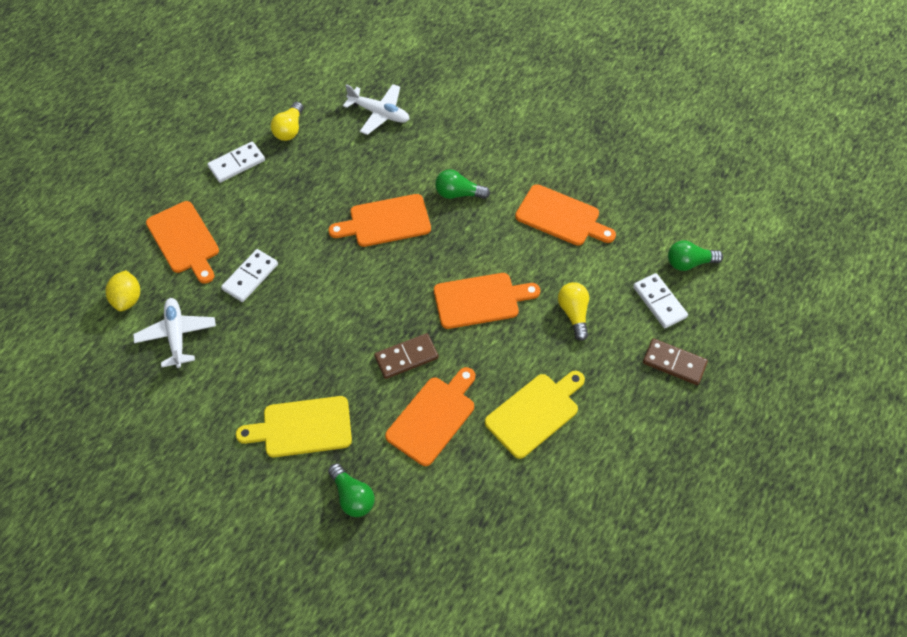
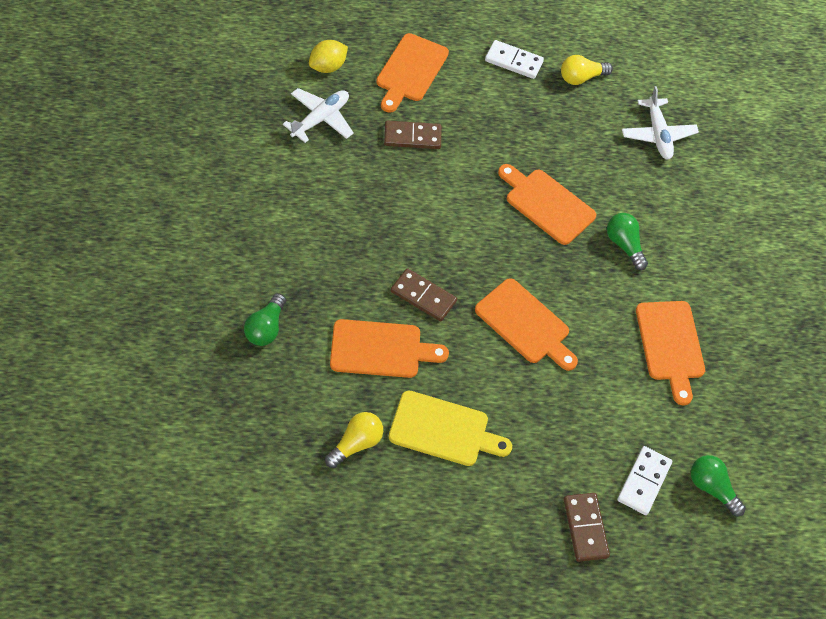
camera: 50 degrees right, 0 degrees up
white domino [221,249,278,302] -> brown domino [384,120,441,149]
yellow cutting board [236,396,352,457] -> none
yellow light bulb [558,282,589,341] -> yellow light bulb moved to [325,412,383,468]

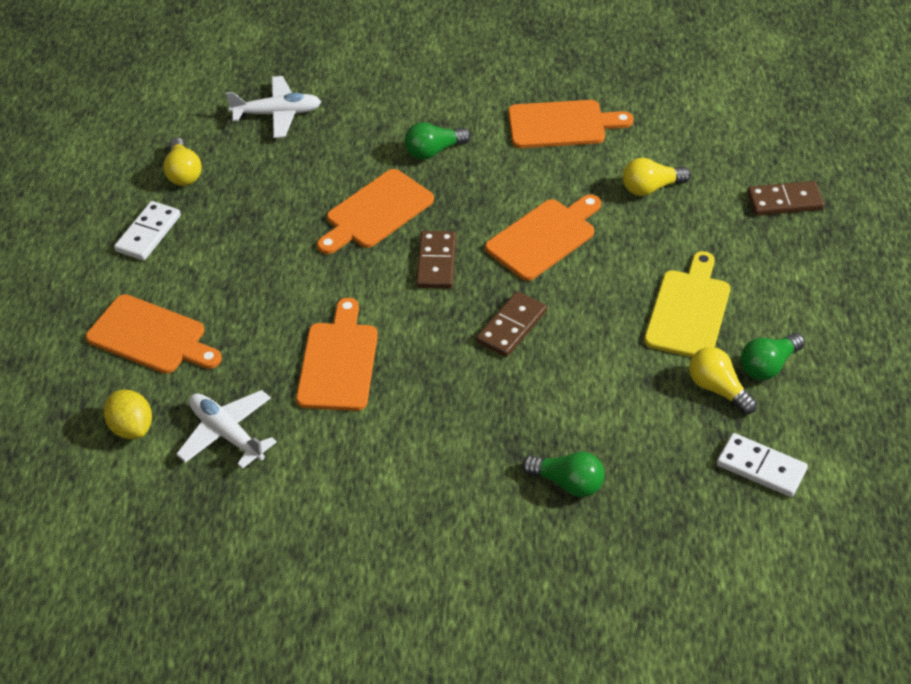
camera: 80 degrees left, 10 degrees down
orange cutting board [330,319,449,378] -> orange cutting board moved to [296,298,378,411]
brown domino [384,120,441,149] -> brown domino moved to [416,231,456,289]
white domino [617,446,672,515] -> white domino moved to [717,433,808,497]
green light bulb [691,455,746,516] -> green light bulb moved to [740,333,805,380]
none -> yellow light bulb [623,158,691,196]

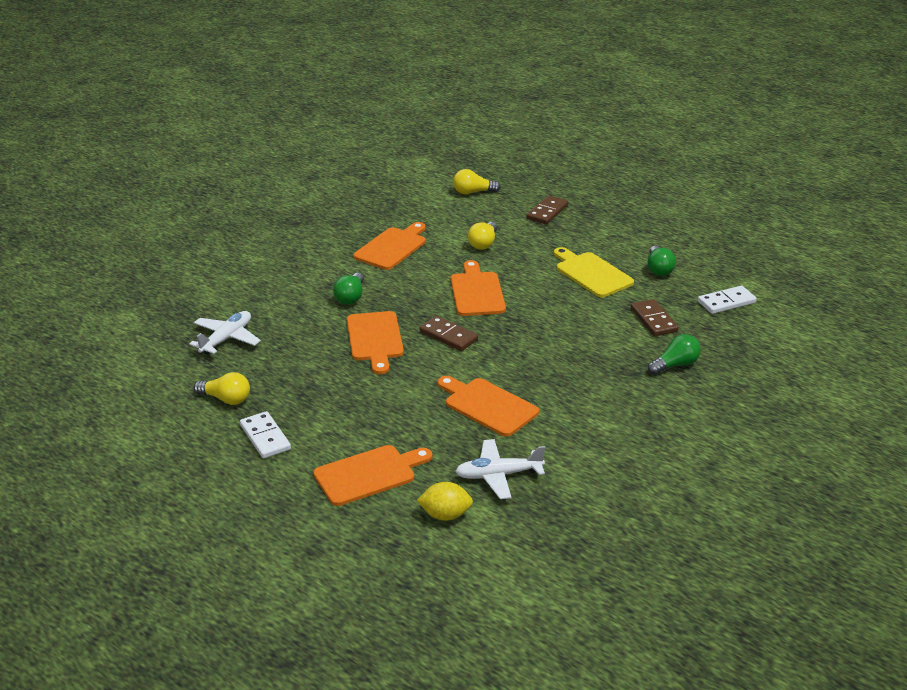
camera: 55 degrees left, 15 degrees down
brown domino [476,291,547,357] -> brown domino moved to [631,299,679,336]
yellow light bulb [689,347,757,414] -> yellow light bulb moved to [453,169,501,194]

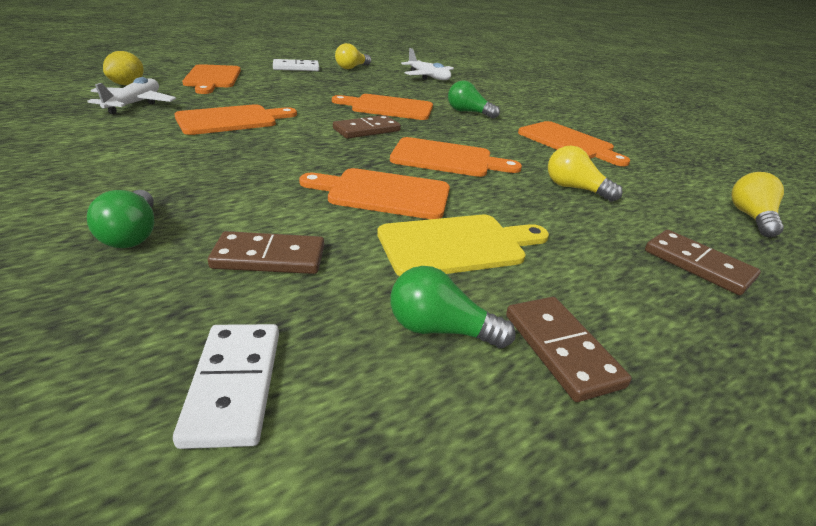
camera: 105 degrees right, 0 degrees up
none -> orange cutting board [299,168,450,219]
none -> brown domino [506,297,632,402]

